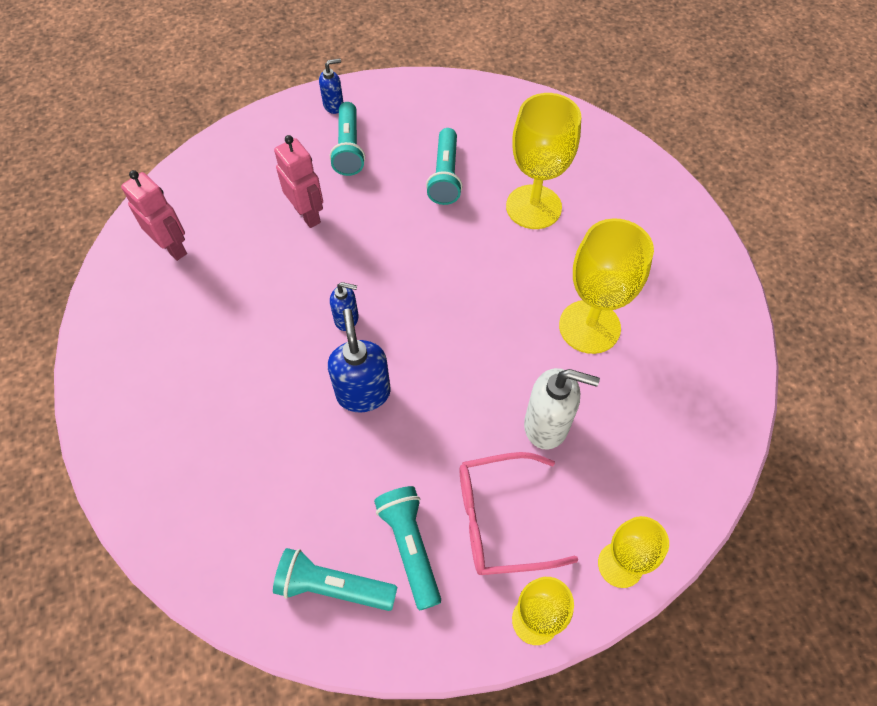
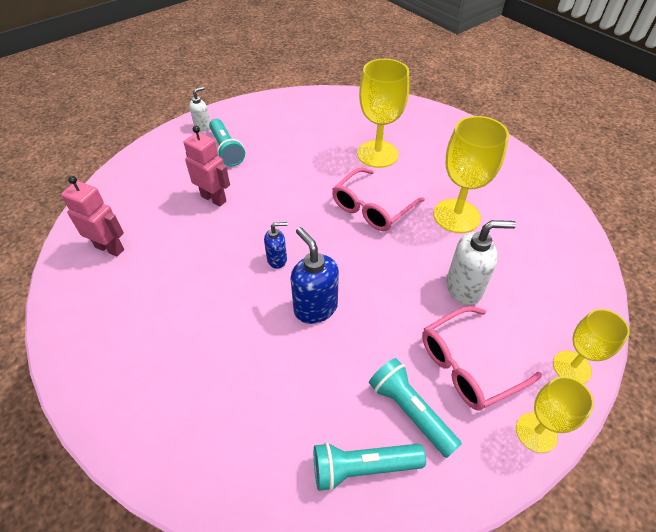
camera: 20 degrees left, 10 degrees down
blue soap dispenser [319,58,343,114] -> white soap dispenser [189,87,210,132]
turquoise flashlight [426,128,462,205] -> none
none -> pink glasses [332,167,425,231]

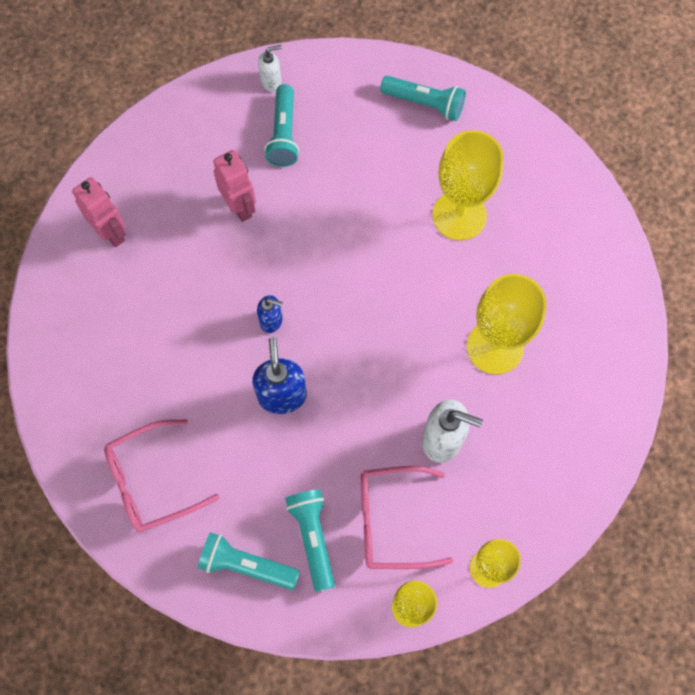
camera: 25 degrees right, 20 degrees up
pink glasses [332,167,425,231] -> pink glasses moved to [104,420,219,532]
none -> turquoise flashlight [380,76,466,121]

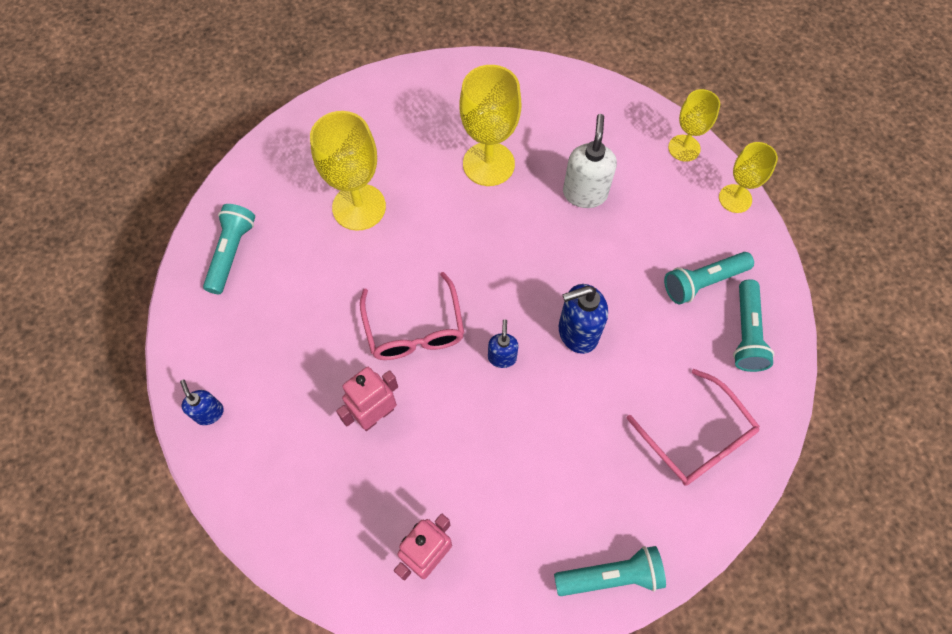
camera: 100 degrees left, 5 degrees down
white soap dispenser [258,45,282,92] -> blue soap dispenser [180,380,224,425]
turquoise flashlight [264,84,299,167] -> turquoise flashlight moved to [554,546,666,596]
pink glasses [360,466,453,569] -> pink glasses moved to [360,272,464,360]

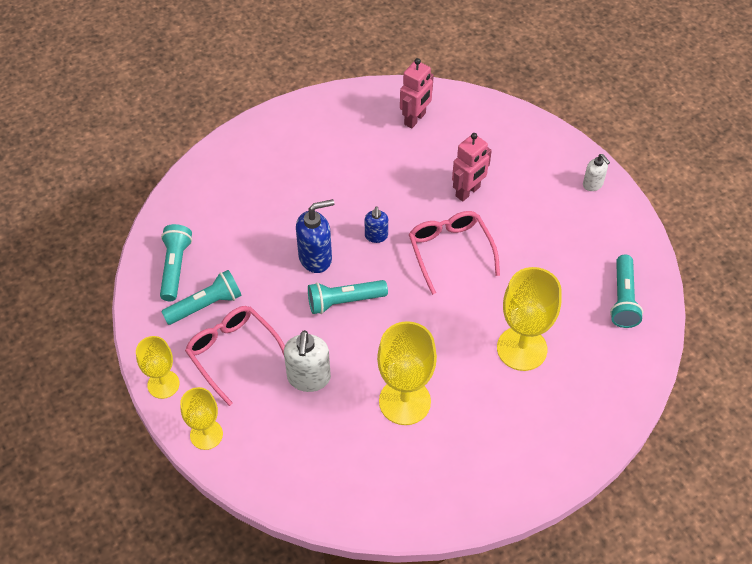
camera: 175 degrees right, 10 degrees down
blue soap dispenser [180,380,224,425] -> white soap dispenser [583,154,610,191]
turquoise flashlight [554,546,666,596] -> turquoise flashlight moved to [308,280,388,314]
pink glasses [627,369,760,486] -> pink glasses moved to [185,306,285,406]

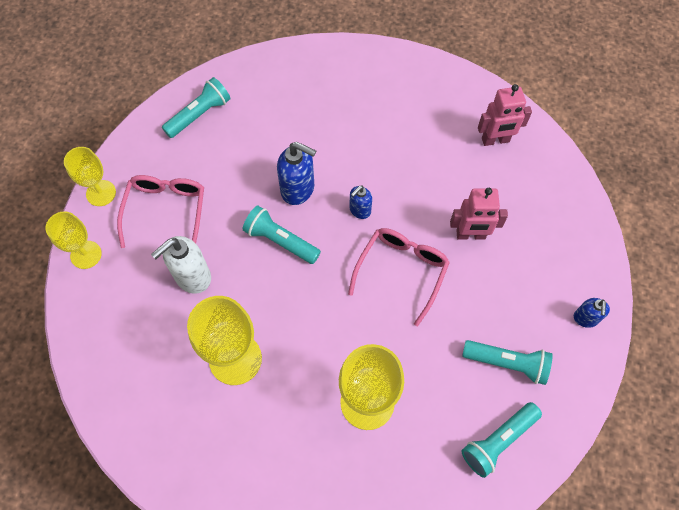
camera: 45 degrees right, 10 degrees up
turquoise flashlight [161,270,242,325] -> turquoise flashlight moved to [462,340,553,385]
white soap dispenser [583,154,610,191] -> blue soap dispenser [574,298,610,328]

